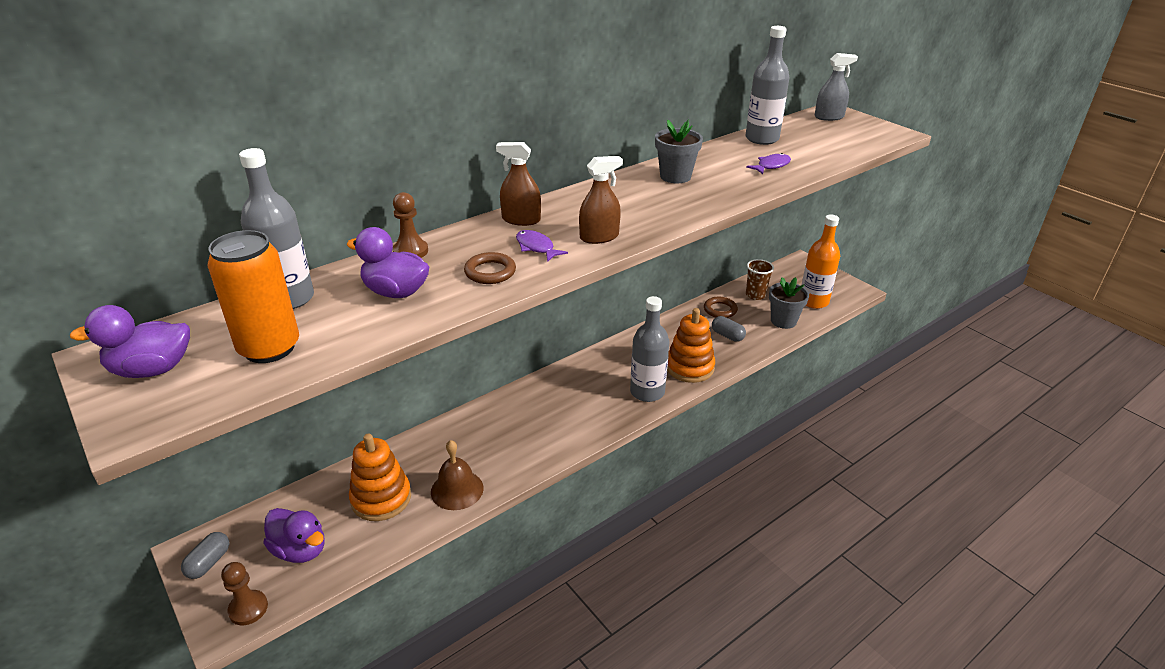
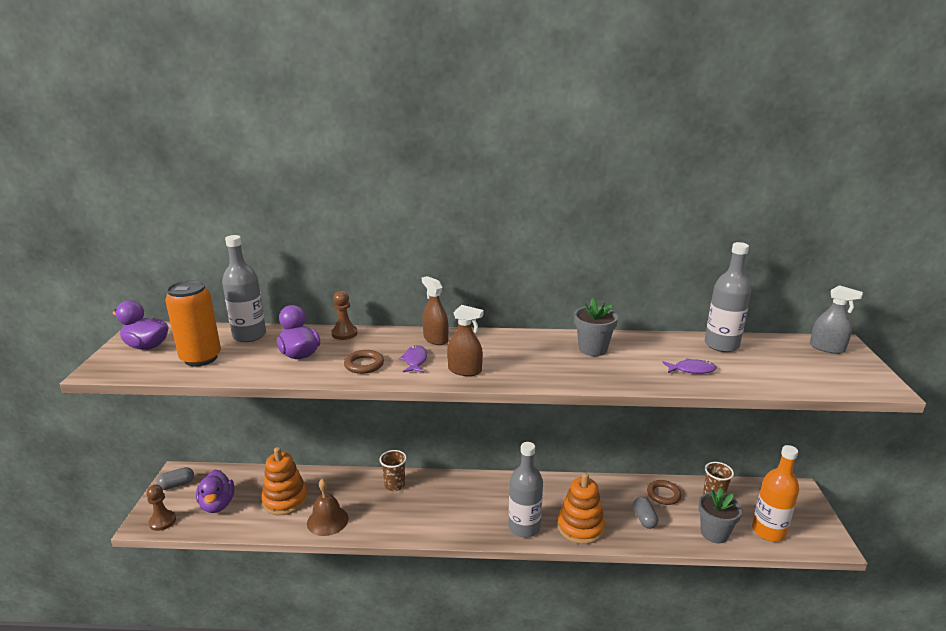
camera: 40 degrees right, 10 degrees down
none -> brown cup [380,450,407,491]

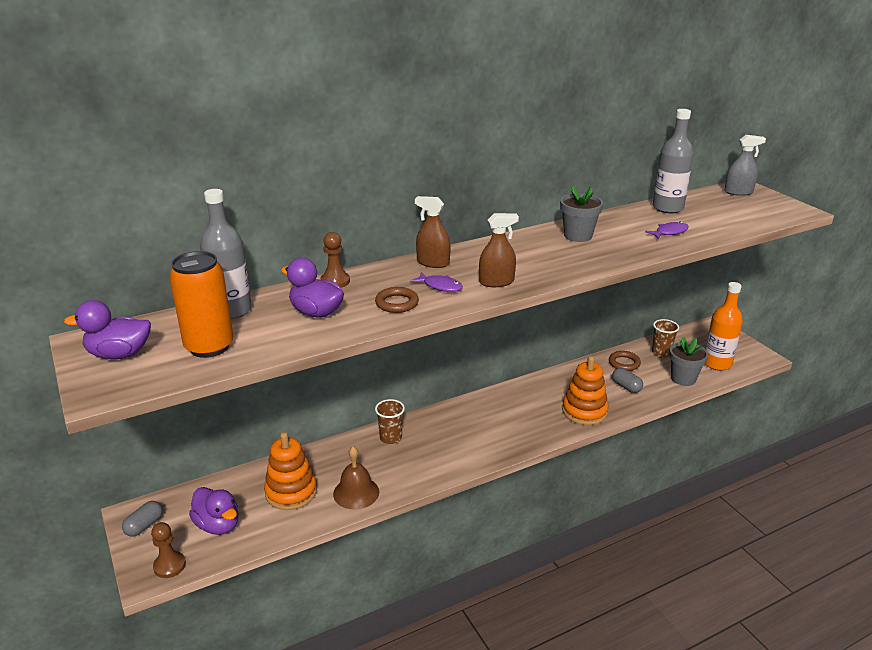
camera: 30 degrees left, 5 degrees up
purple fish [399,345,427,372] -> purple fish turned 150 degrees clockwise [410,272,463,292]
grey bottle [508,442,543,538] -> none

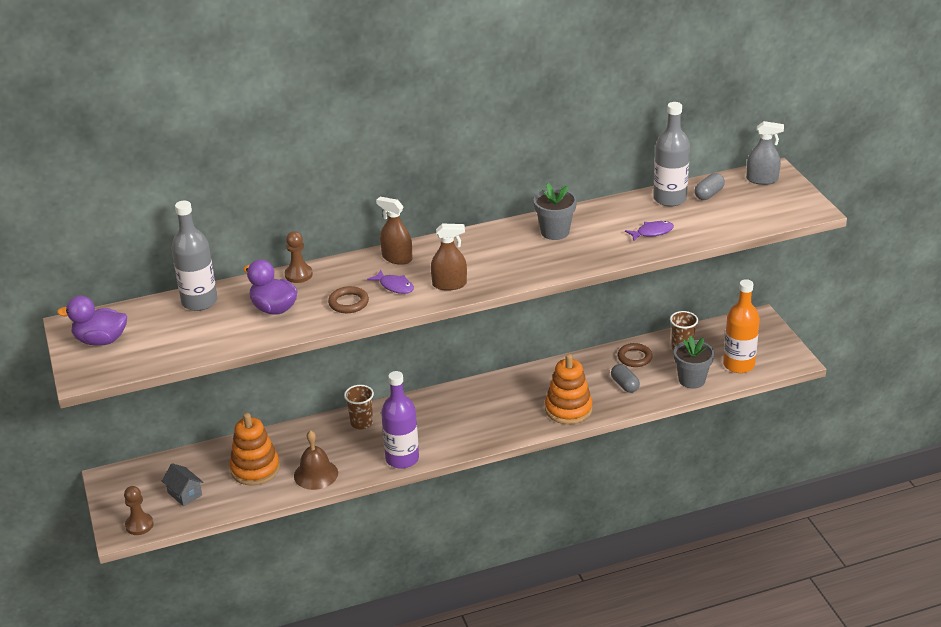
camera: 10 degrees right, 5 degrees up
grey capsule [122,501,163,537] -> grey capsule moved to [694,173,725,200]
orange can [169,251,233,358] -> none
purple duck [189,487,239,535] -> grey house [162,463,204,506]
none -> purple bottle [381,371,419,469]

